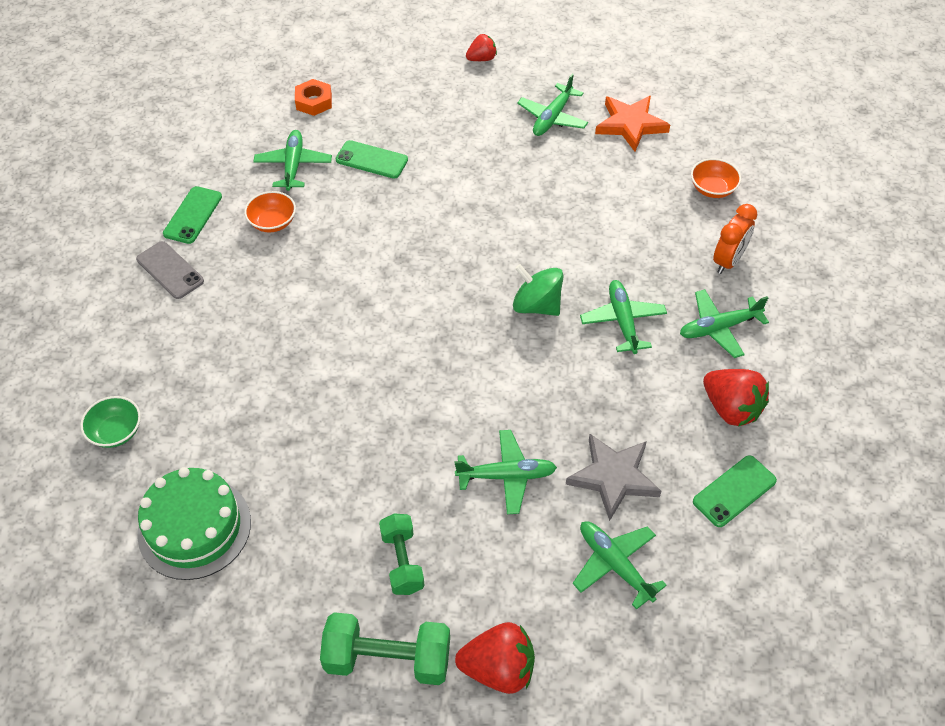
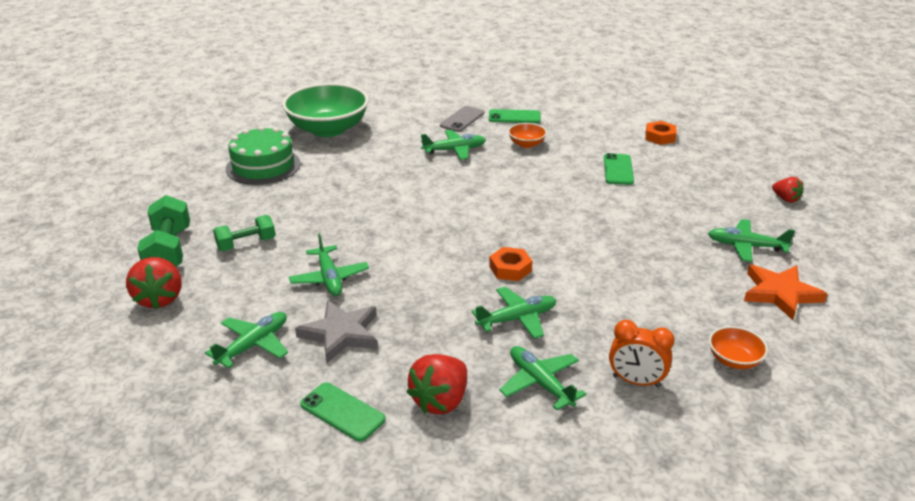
camera: 75 degrees right, 20 degrees down
green bowl [80,396,141,448] -> green bowl [282,83,369,137], size x2.25
green plane [253,130,332,191] -> green plane moved to [421,130,486,160]
green spinning top [513,264,564,316] -> orange nut [489,247,532,281]

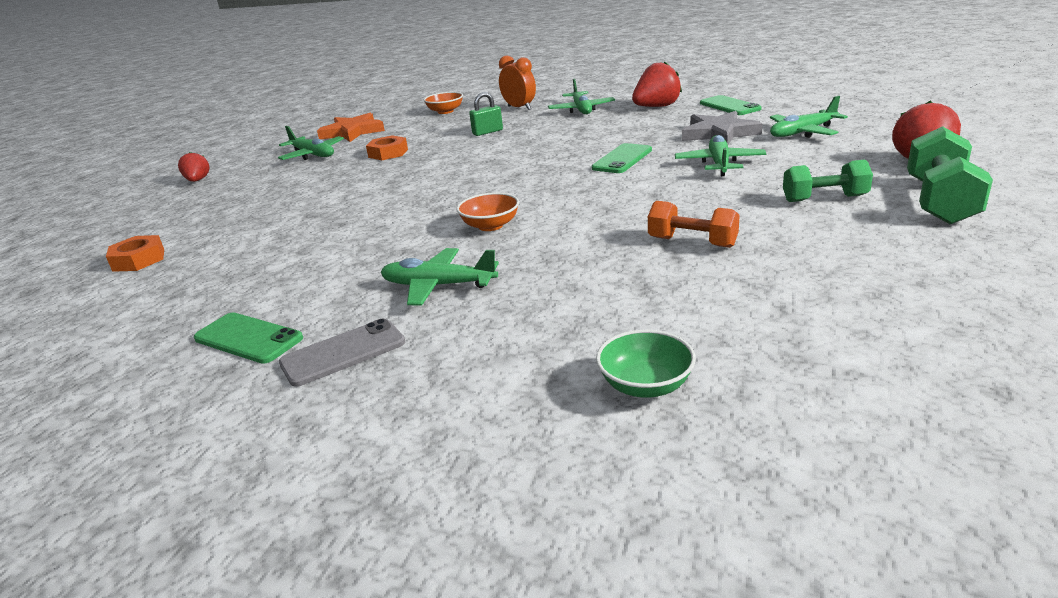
camera: 150 degrees left, 5 degrees down
green cake [226,126,301,185] -> none
green bowl [282,83,369,137] -> green bowl [596,330,696,398], size x0.44
green plane [472,287,556,339] -> none
orange nut [489,247,532,281] -> orange nut moved to [366,135,408,160]
orange bowl [508,123,547,148] -> orange bowl moved to [456,192,519,231]
green phone [604,153,634,185] -> green phone moved to [592,143,652,173]
none -> green padlock [469,92,503,136]
none -> orange dumbbell [648,201,740,248]

